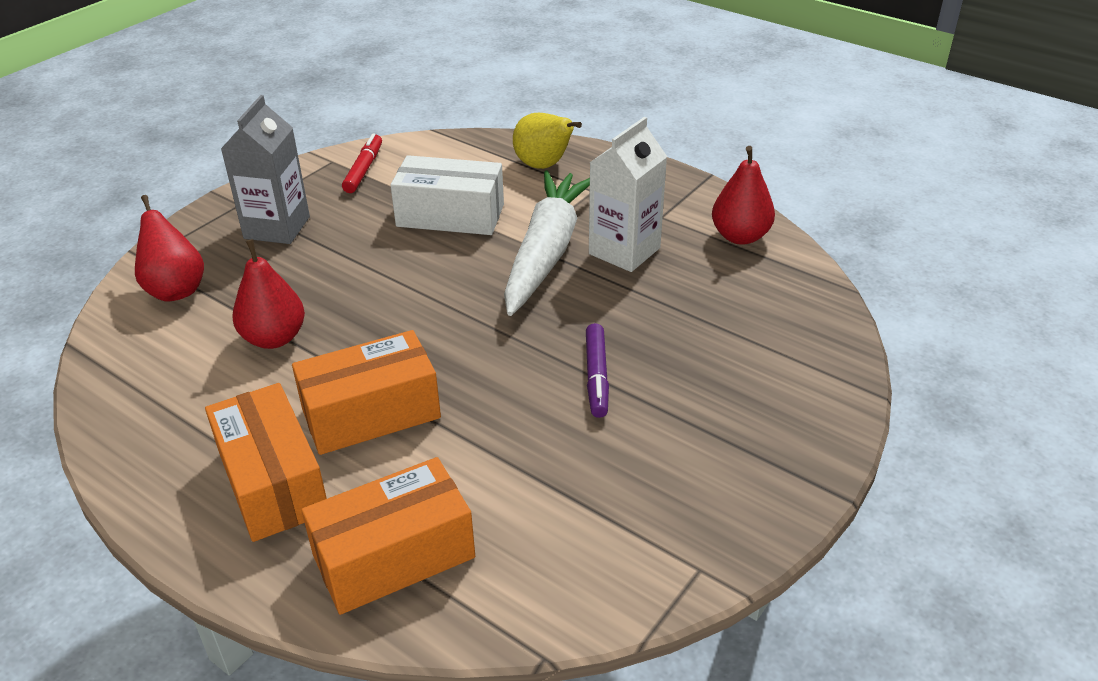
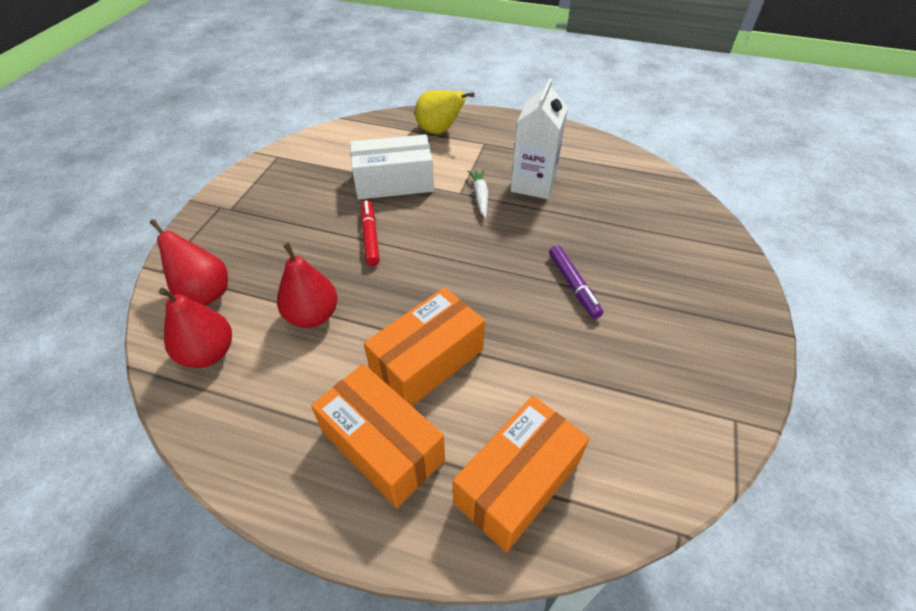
camera: 20 degrees left, 10 degrees up
grey carton [221,95,310,244] -> none
red marker [342,134,382,193] -> red marker moved to [361,200,380,266]
white carrot [504,170,590,316] -> white carrot [468,169,488,218], size x0.41
red pear [712,146,775,245] -> red pear moved to [159,288,232,368]

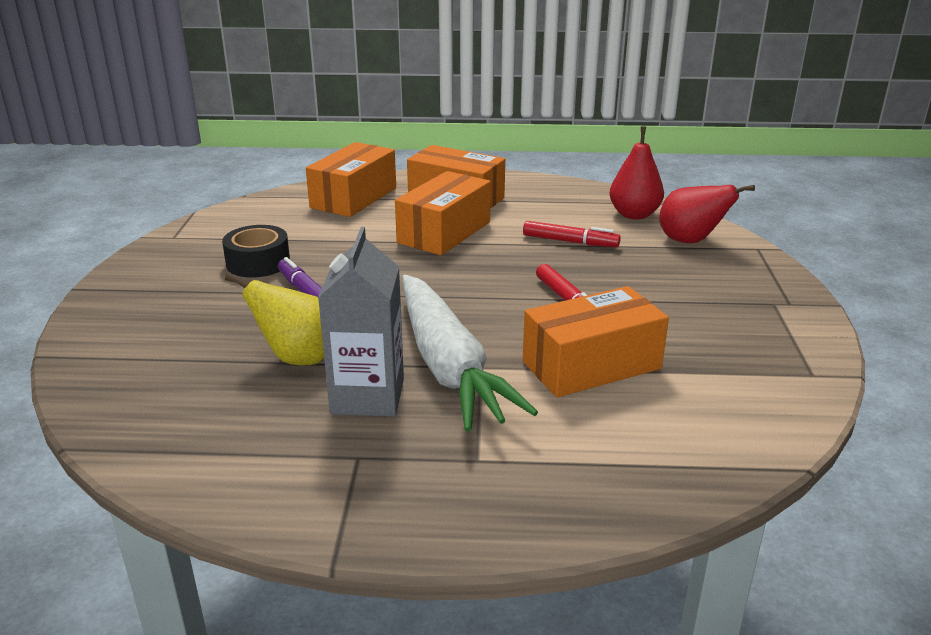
camera: 165 degrees right, 20 degrees down
red pear [277,243,338,328] -> red marker [523,221,621,247]
white box [350,135,434,200] -> orange box [523,286,669,398]
yellow pear [415,90,475,134] -> yellow pear moved to [225,273,324,365]
white carrot [468,169,488,218] -> white carrot [402,275,538,432], size x2.47
white carton [510,79,568,199] -> grey carton [318,227,404,417]
none -> black tape [222,225,290,277]

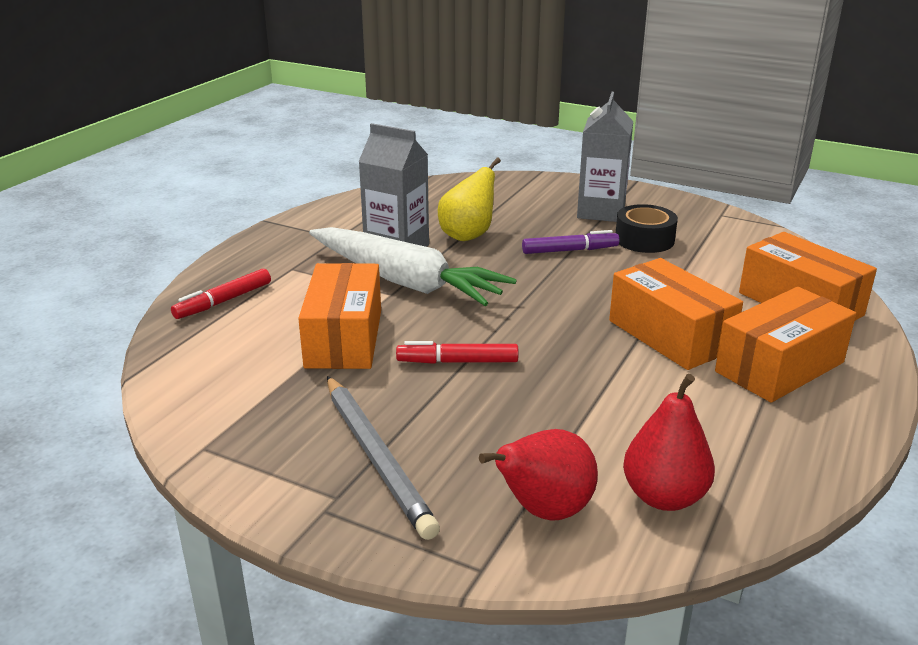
camera: 115 degrees right, 0 degrees up
white carrot [402,275,538,432] -> white carrot turned 150 degrees counterclockwise [309,227,517,306]
red marker [523,221,621,247] -> red marker moved to [171,269,271,319]
none -> grey pencil [327,376,440,540]
none -> grey carton [577,92,633,222]

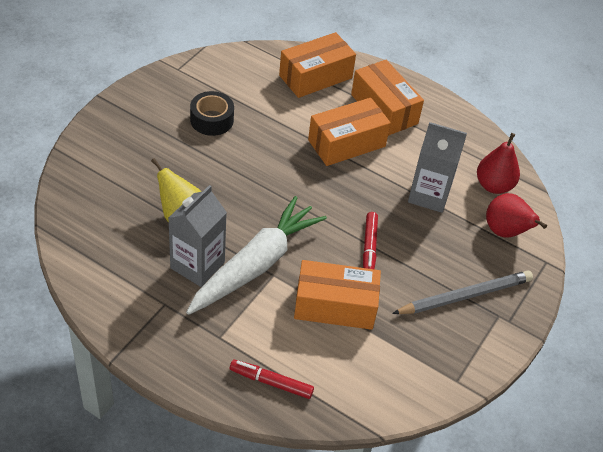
camera: 90 degrees left, 20 degrees up
red marker [171,269,271,319] -> red marker turned 150 degrees clockwise [230,360,314,399]
purple marker [522,230,619,254] -> none
grey carton [577,92,633,222] -> grey carton moved to [408,122,467,213]

